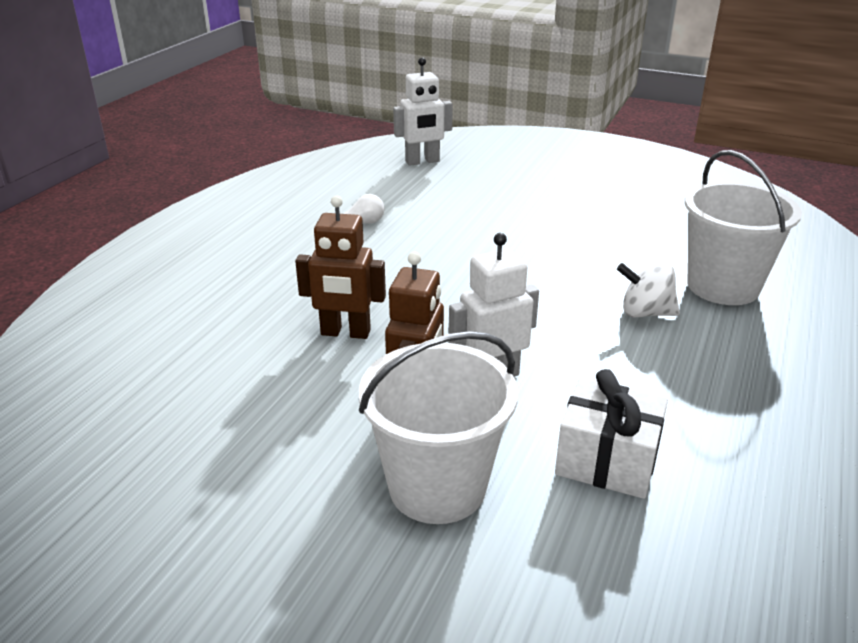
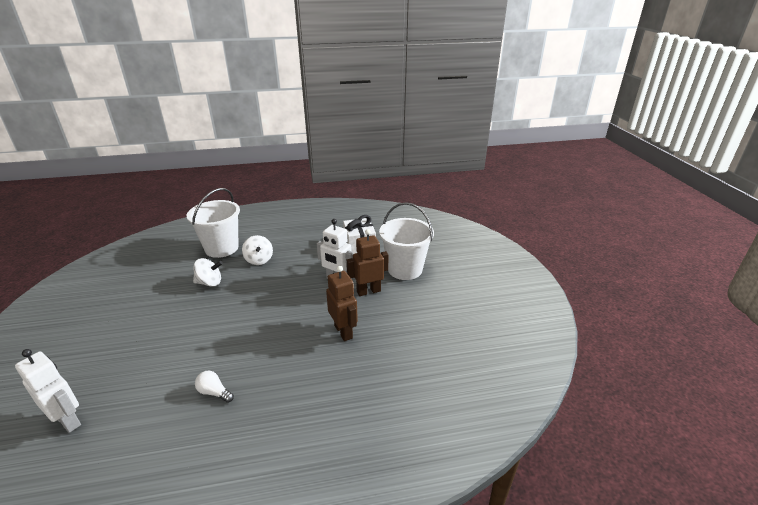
camera: 125 degrees left, 0 degrees up
none -> white spinning top [193,258,223,287]

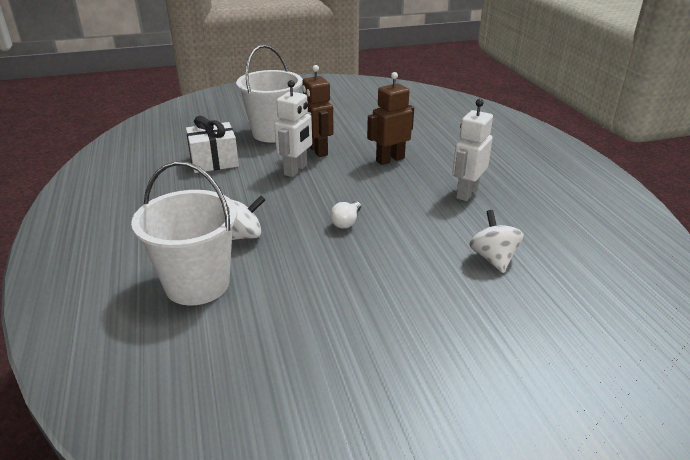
camera: 95 degrees left, 0 degrees up
white robot [15,349,81,433] -> white robot moved to [452,99,493,201]
white spinning top [193,258,223,287] -> white spinning top moved to [469,210,523,273]
white light bulb [195,371,234,403] -> white light bulb moved to [330,201,361,229]

